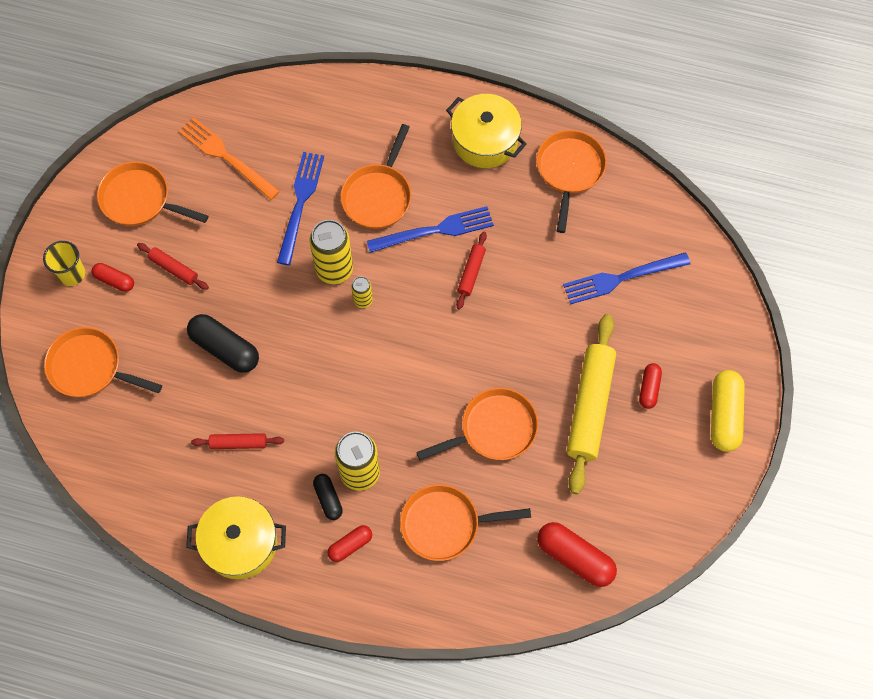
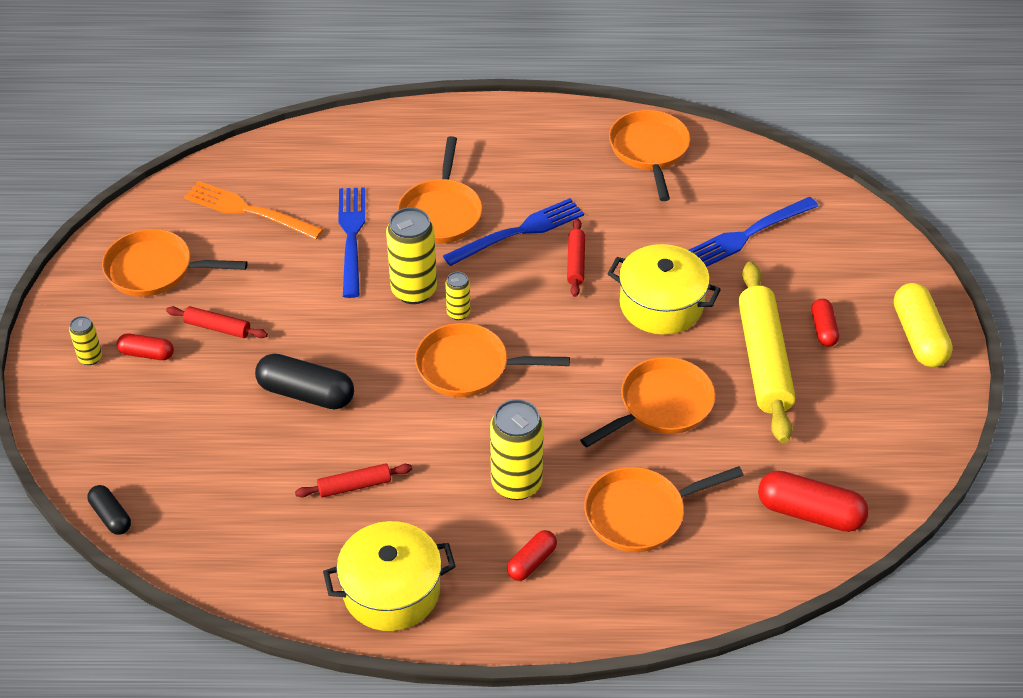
camera: 15 degrees left, 20 degrees down
yellow cup [43,241,85,286] -> yellow can [69,316,102,365]
orange pan [44,327,162,397] -> orange pan moved to [415,323,570,397]
black capsule [313,474,343,520] -> black capsule moved to [87,485,131,535]
yellow pot [446,94,527,168] -> yellow pot moved to [608,244,721,335]

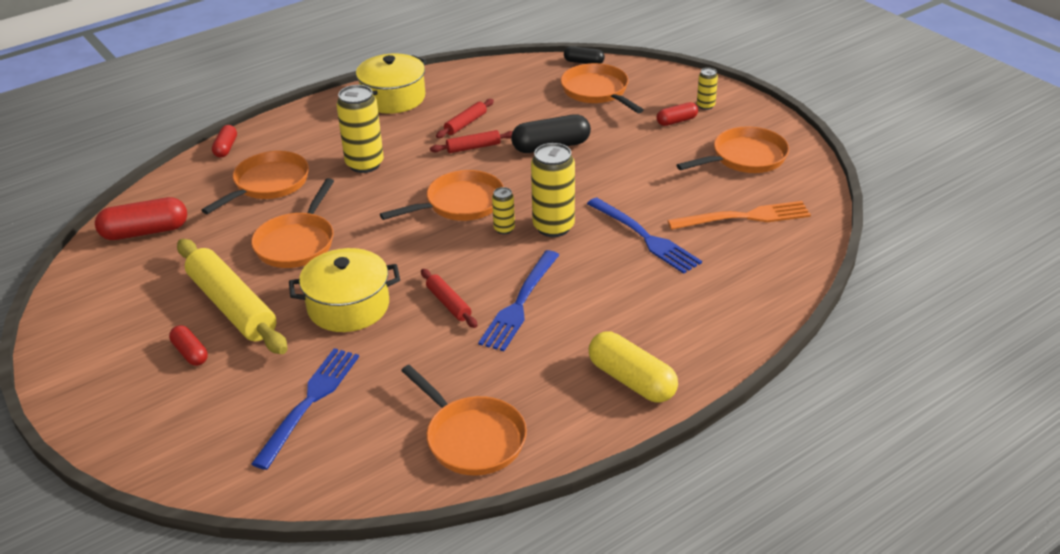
camera: 145 degrees right, 10 degrees down
red rolling pin [166,306,268,338] -> red rolling pin moved to [430,130,513,153]
orange pan [398,136,483,243] -> orange pan moved to [560,63,644,113]
red capsule [507,530,557,581] -> red capsule moved to [212,125,237,158]
yellow capsule [894,283,953,367] -> yellow capsule moved to [589,331,678,403]

